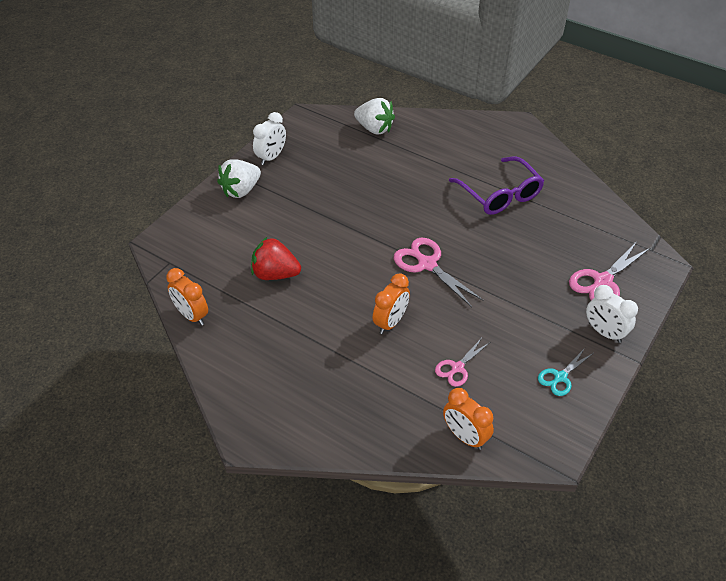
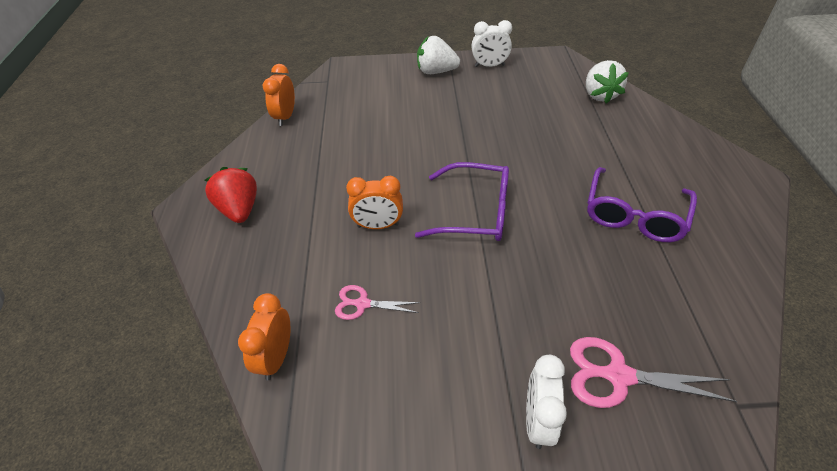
camera: 55 degrees right, 0 degrees up
red strawberry [251,237,301,280] -> red strawberry moved to [205,167,257,223]
pink scissors [394,238,483,307] -> purple glasses [415,162,509,241]
turquoise scissors [538,348,593,396] -> none

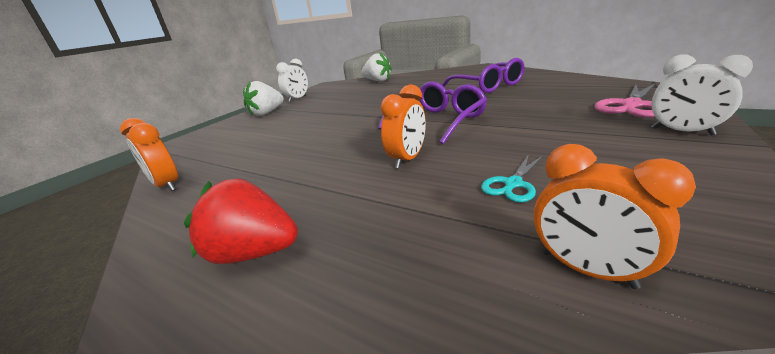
camera: 55 degrees left, 20 degrees down
pink scissors [335,285,420,320] -> turquoise scissors [481,154,543,202]

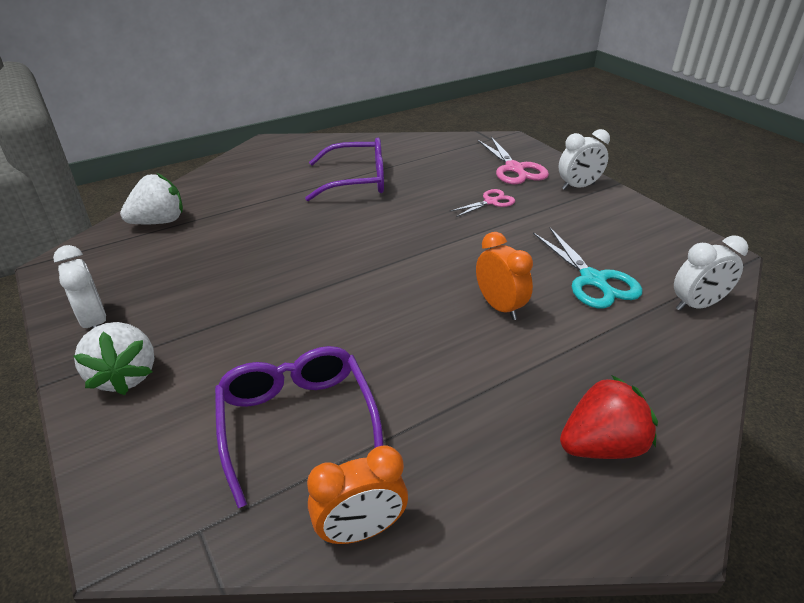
camera: 65 degrees left, 10 degrees up
red strawberry [184,178,298,264] -> red strawberry turned 150 degrees counterclockwise [560,375,658,459]
purple glasses [378,82,487,145] -> purple glasses moved to [215,346,383,508]
turquoise scissors [481,154,543,202] -> turquoise scissors [533,228,642,308], size x1.65
orange clock [534,144,696,289] -> white clock [674,236,748,311]
none -> pink scissors [449,189,515,217]

